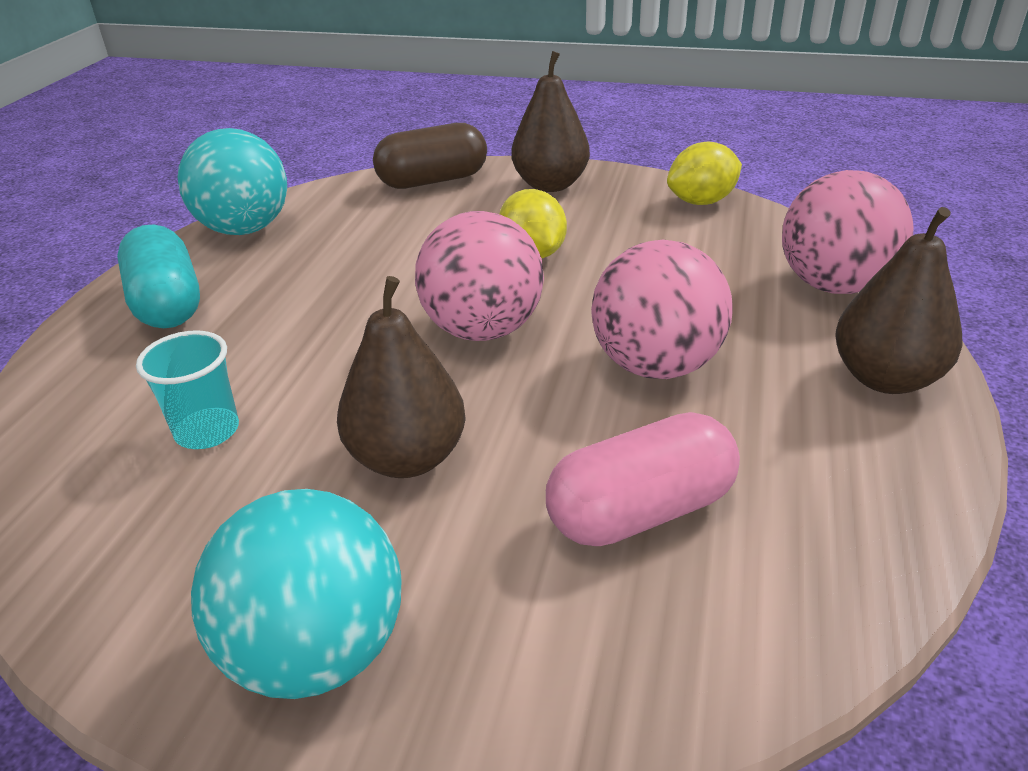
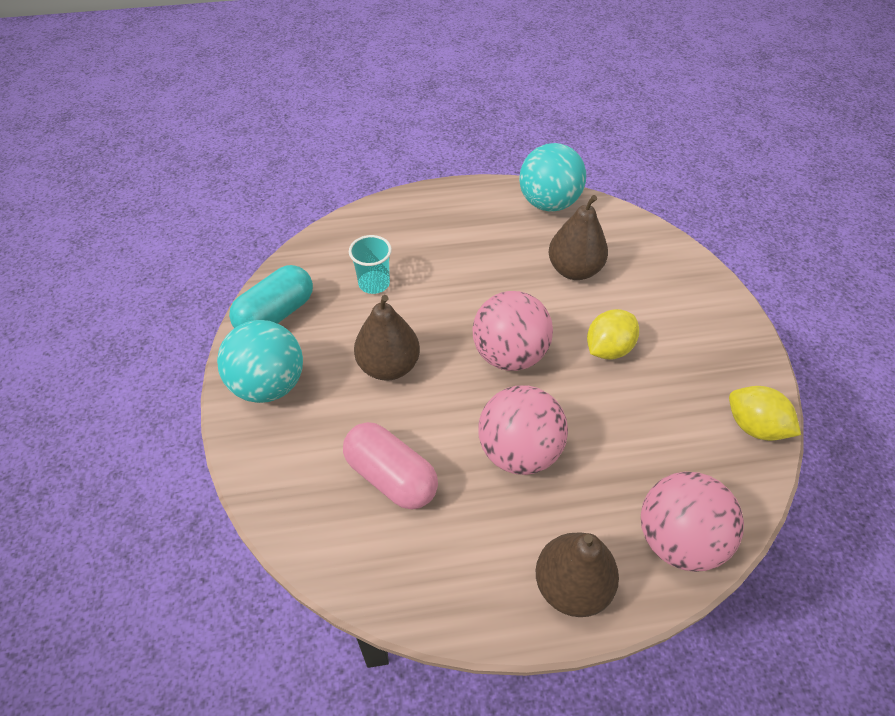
camera: 65 degrees right, 15 degrees up
turquoise capsule [117,224,200,328] -> turquoise capsule moved to [229,265,313,328]
brown capsule [373,123,487,189] -> none
brown pear [511,51,590,192] -> brown pear moved to [549,195,608,280]

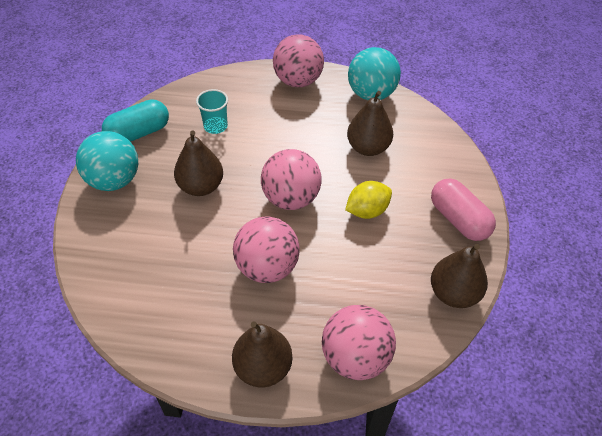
camera: 15 degrees right, 0 degrees up
pink capsule [343,422,438,509] -> pink capsule moved to [431,178,496,241]
yellow lemon [729,386,801,441] -> brown pear [431,244,488,308]
none -> pink ball [273,34,324,87]

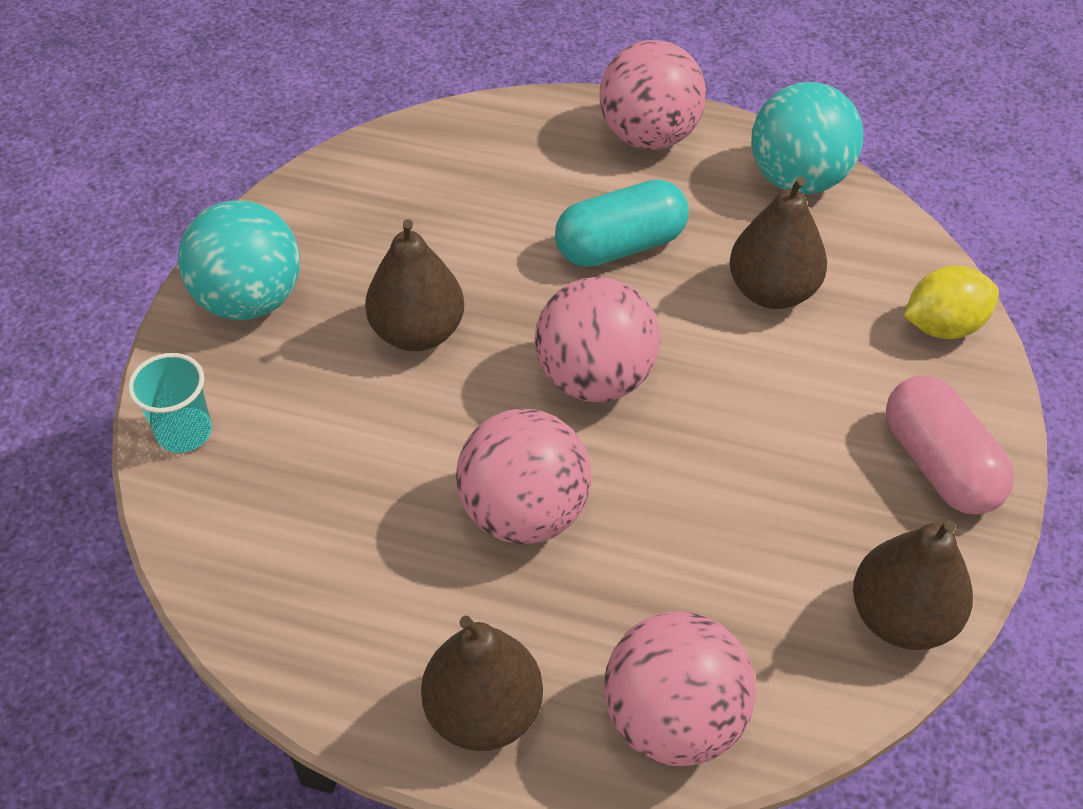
camera: 10 degrees right, 0 degrees up
turquoise capsule [102,99,169,142] -> turquoise capsule moved to [555,179,689,267]
turquoise cup [196,89,228,134] -> turquoise cup moved to [128,353,212,453]
yellow lemon [345,181,392,219] -> yellow lemon moved to [904,265,999,339]

